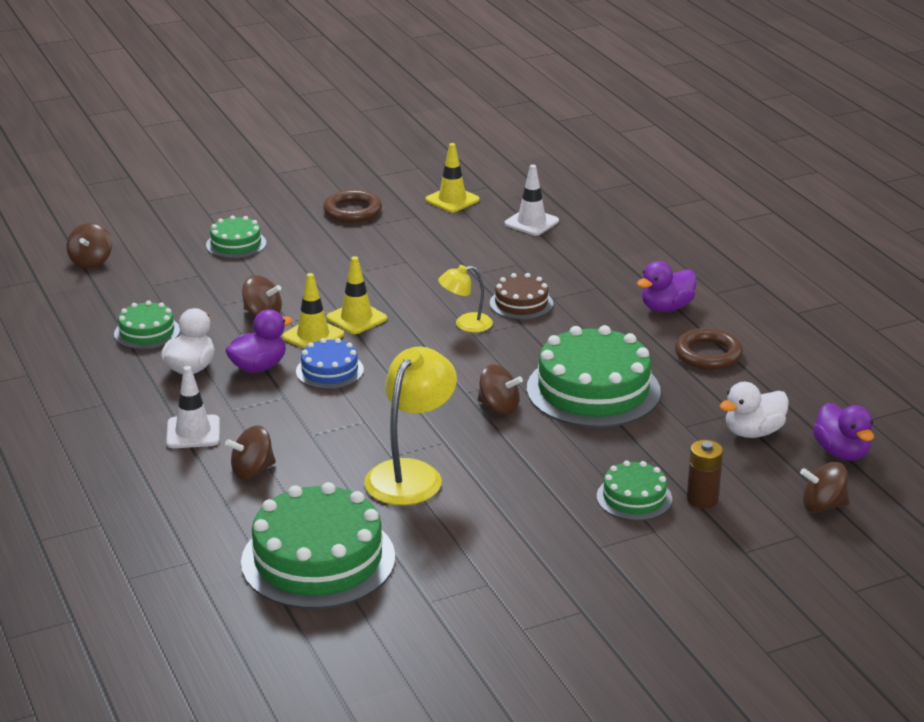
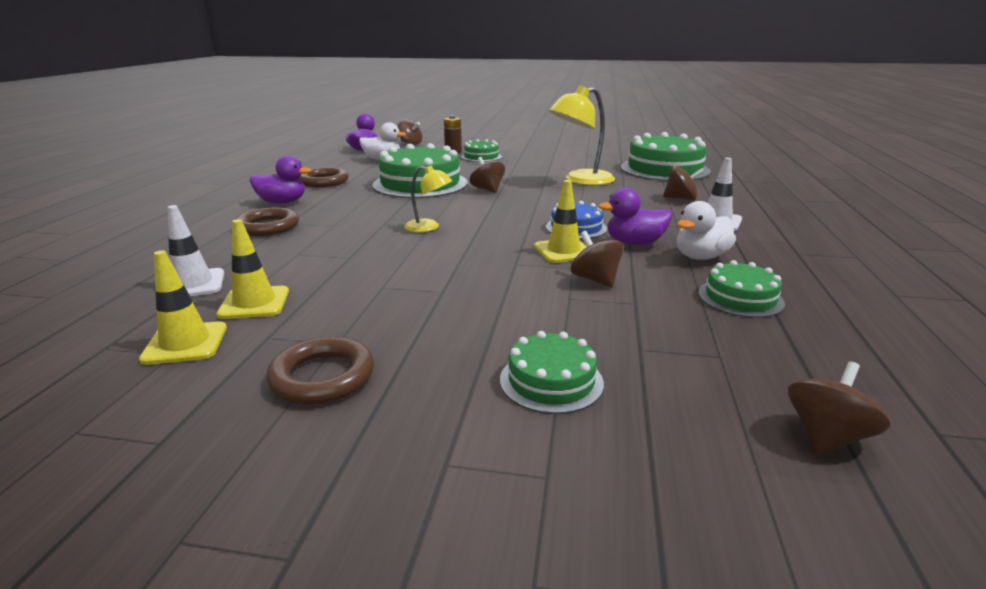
camera: 145 degrees left, 5 degrees down
yellow traffic cone [326,256,387,334] -> yellow traffic cone moved to [217,219,289,319]
brown cake [490,273,553,320] -> none
none -> brown ring [235,207,299,236]

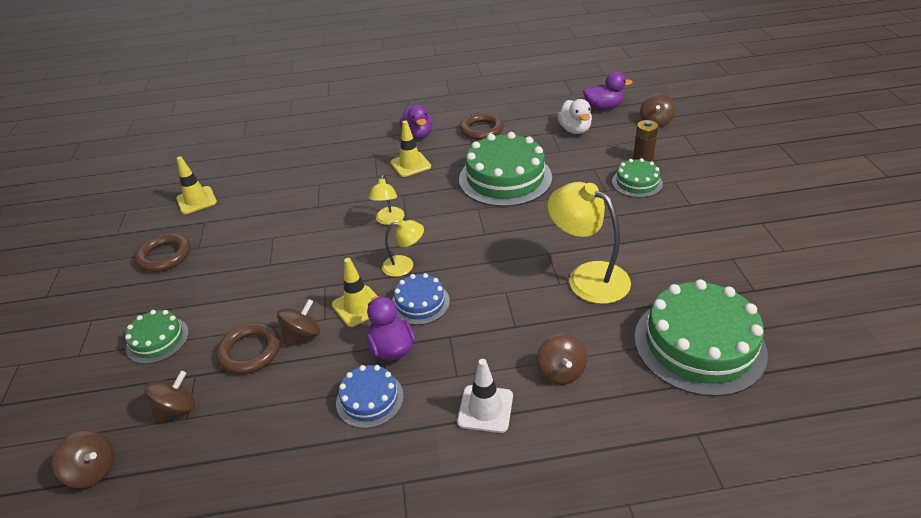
camera: 75 degrees right, 15 degrees up
white traffic cone [168,205,224,296] -> none
yellow traffic cone [217,219,289,319] -> yellow traffic cone moved to [391,121,431,177]
brown ring [235,207,299,236] -> brown ring moved to [216,323,280,374]
brown spinning top [470,157,505,193] -> brown spinning top moved to [144,371,195,423]
white duck [676,201,736,260] -> blue cake [336,365,404,428]
green cake [698,260,785,318] -> none
none -> yellow lamp [382,219,424,277]

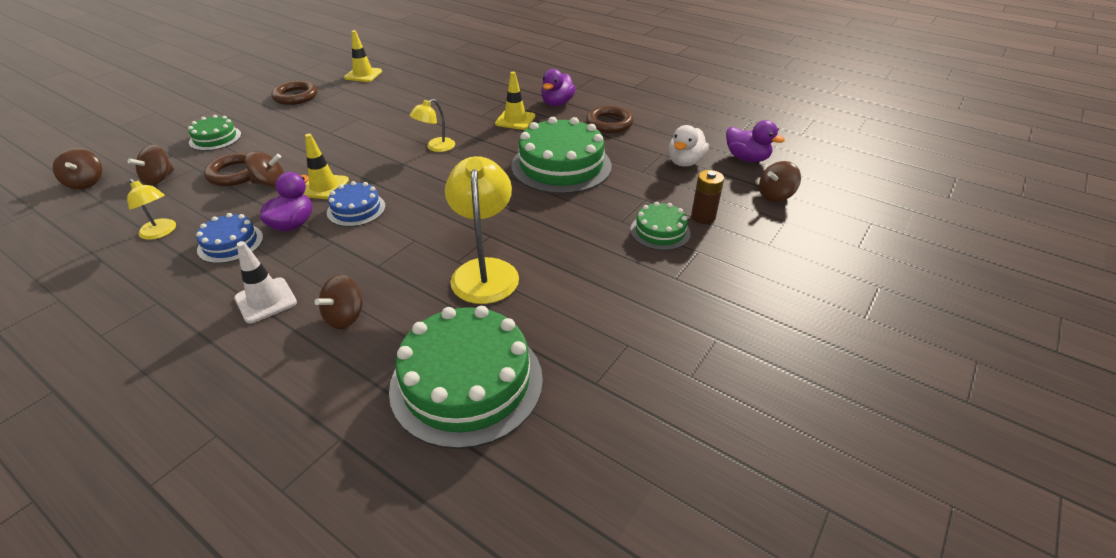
camera: 40 degrees right, 0 degrees up
brown spinning top [144,371,195,423] -> brown spinning top turned 120 degrees clockwise [128,145,174,186]
yellow lamp [382,219,424,277] -> yellow lamp moved to [127,179,176,240]

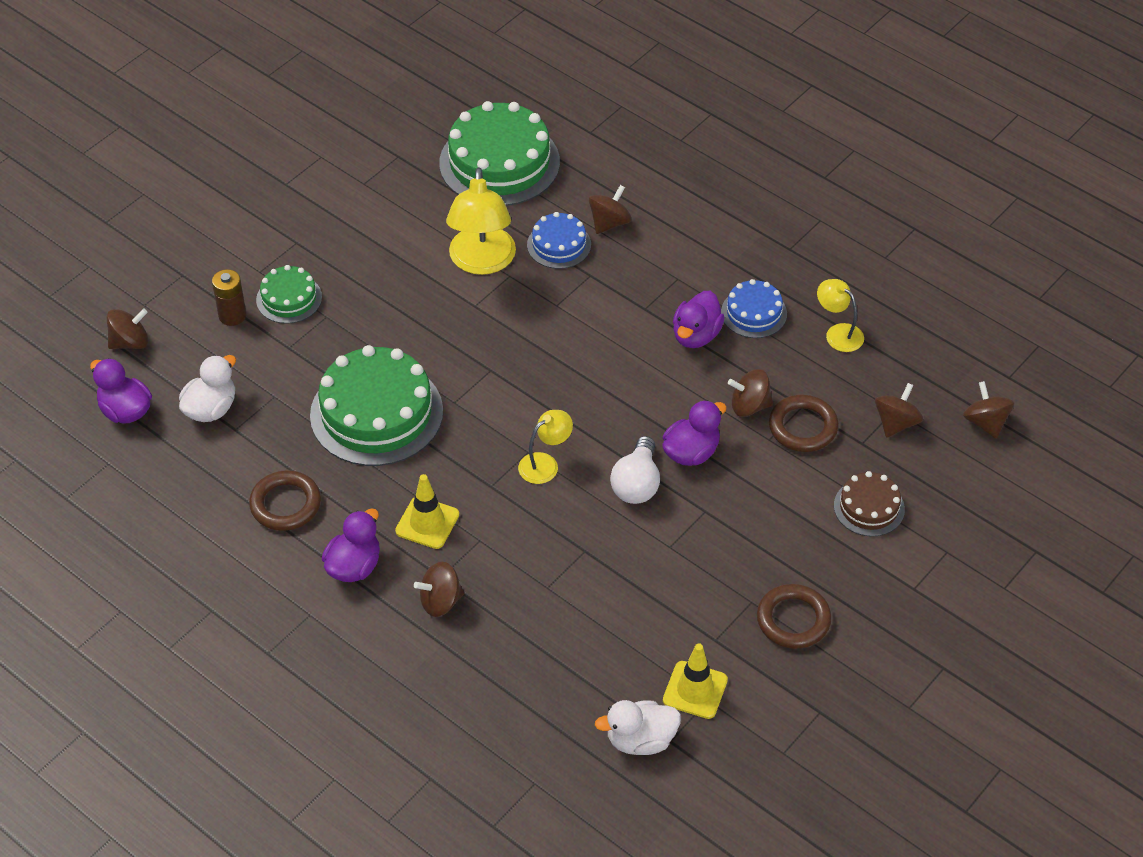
camera: 175 degrees left, 10 degrees up
green cake [188,115,241,151] -> brown cake [834,471,905,537]
white traffic cone [234,241,297,324] -> none
yellow traffic cone [304,134,349,199] -> none
blue cake [327,181,386,227] -> blue cake moved to [527,212,591,269]
none -> brown spinning top [414,562,464,617]
none -> white duck [595,700,681,755]
none -> white light bulb [610,436,660,504]
none -> purple duck [662,400,727,466]

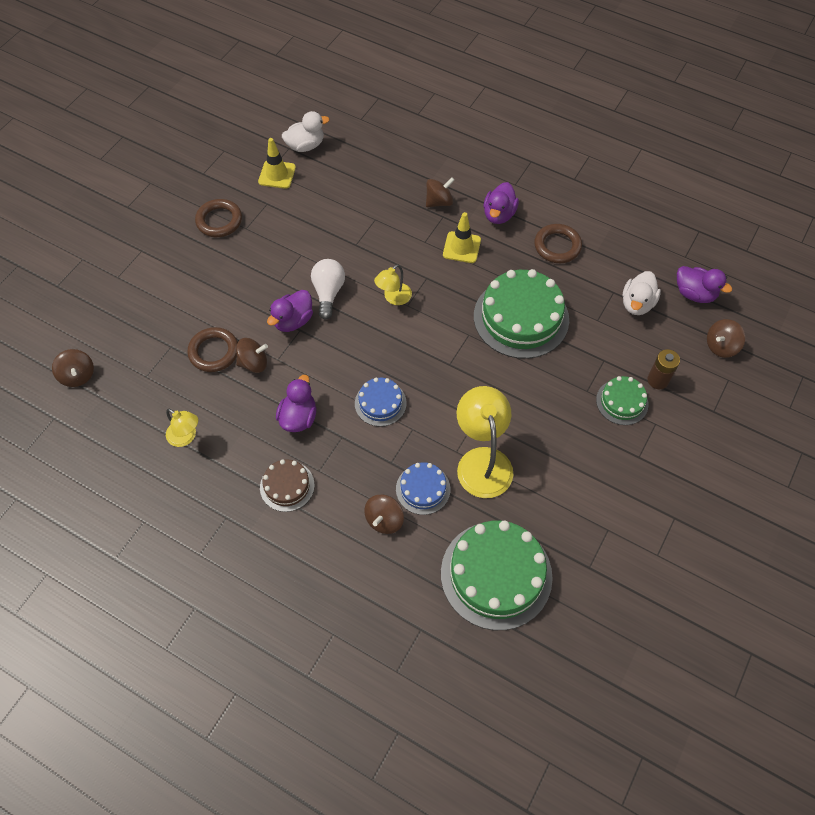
camera: 170 degrees right, 10 degrees up
blue cake [721,279,787,338] -> blue cake moved to [355,378,407,427]
brown cake [834,471,905,537] -> brown cake moved to [260,459,315,512]
brown spinning top [875,383,923,438] -> none

